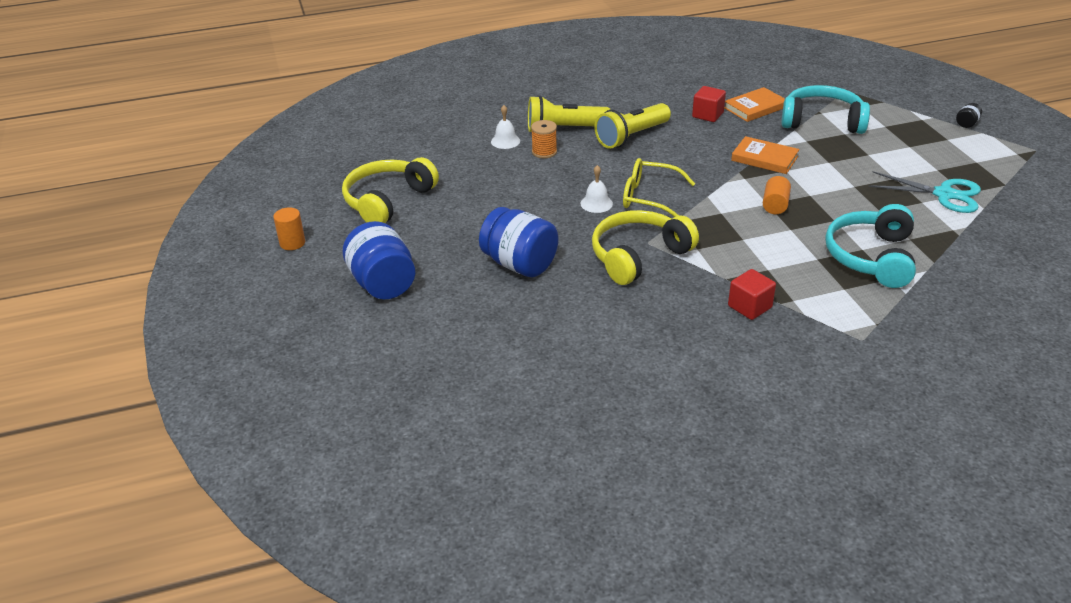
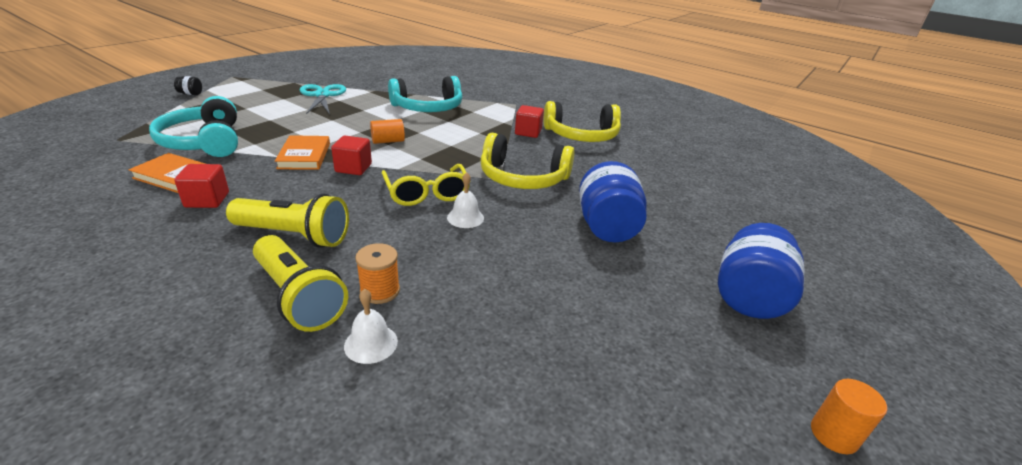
camera: 130 degrees left, 5 degrees down
yellow headphones [342,157,439,223] -> yellow headphones moved to [544,101,621,142]
none -> red cube [331,136,372,175]

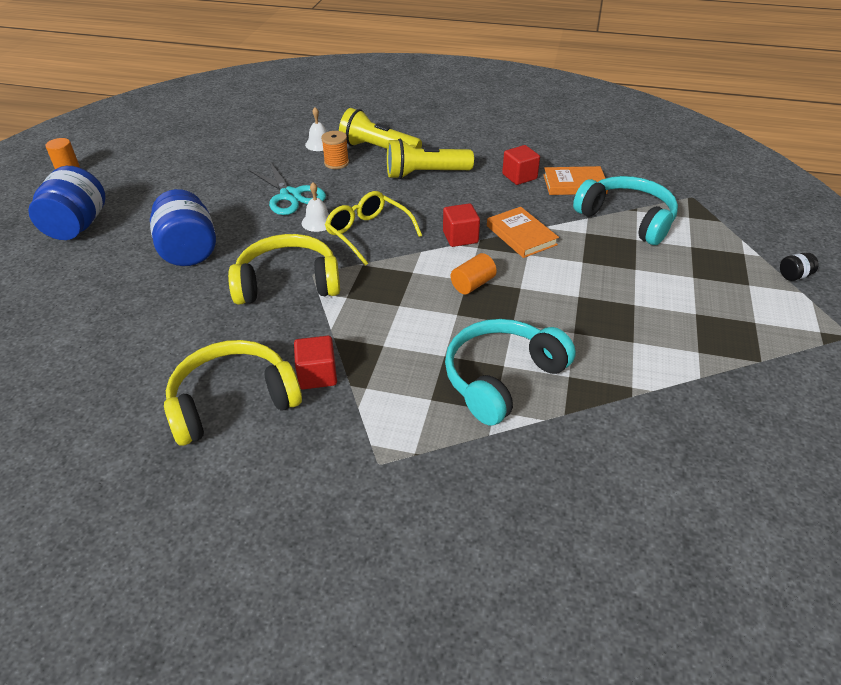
camera: 160 degrees right, 10 degrees up
turquoise scissors [300,84,346,114] -> turquoise scissors moved to [248,161,326,215]

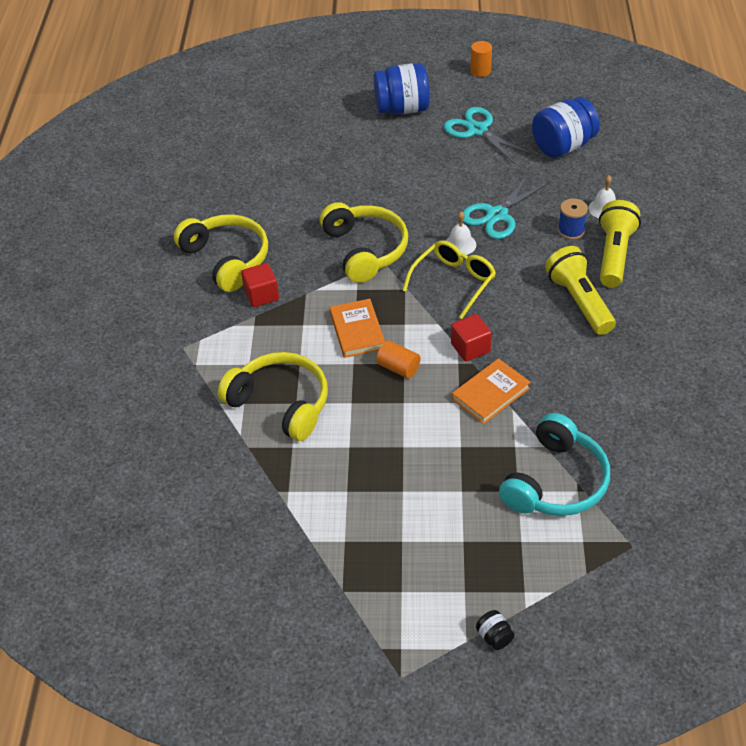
camera: 80 degrees right, 5 degrees up
blue jar [150,189,216,266] -> blue jar moved to [532,97,600,158]
orange spool [321,131,349,169] -> blue spool [558,198,588,240]
turquoise headphones [445,319,576,426] -> yellow headphones [218,352,328,441]
red cube [502,145,540,185] -> none
orange book [543,166,608,195] -> orange book moved to [330,299,385,358]
none -> turquoise scissors [444,107,532,164]

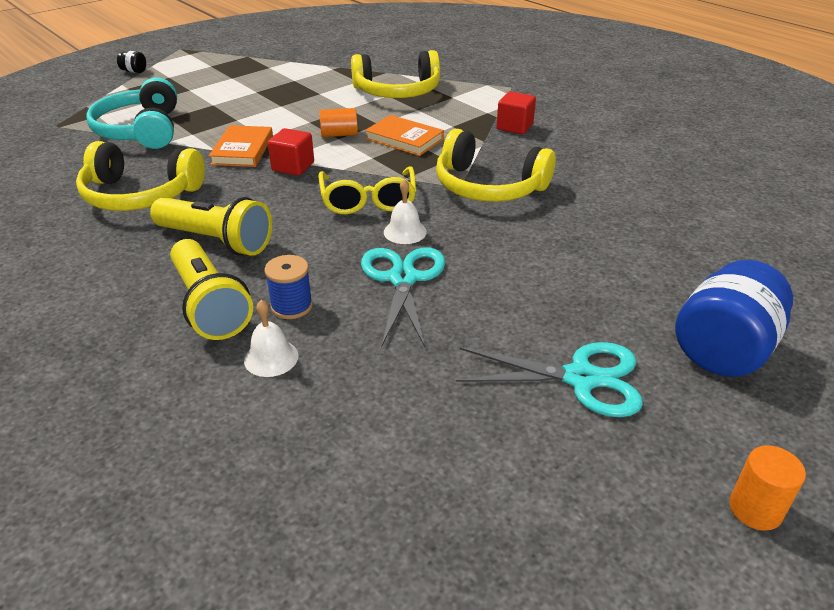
camera: 135 degrees right, 10 degrees down
yellow headphones [174,214,268,292] -> yellow headphones moved to [76,141,205,211]
blue jar [532,97,600,158] -> none

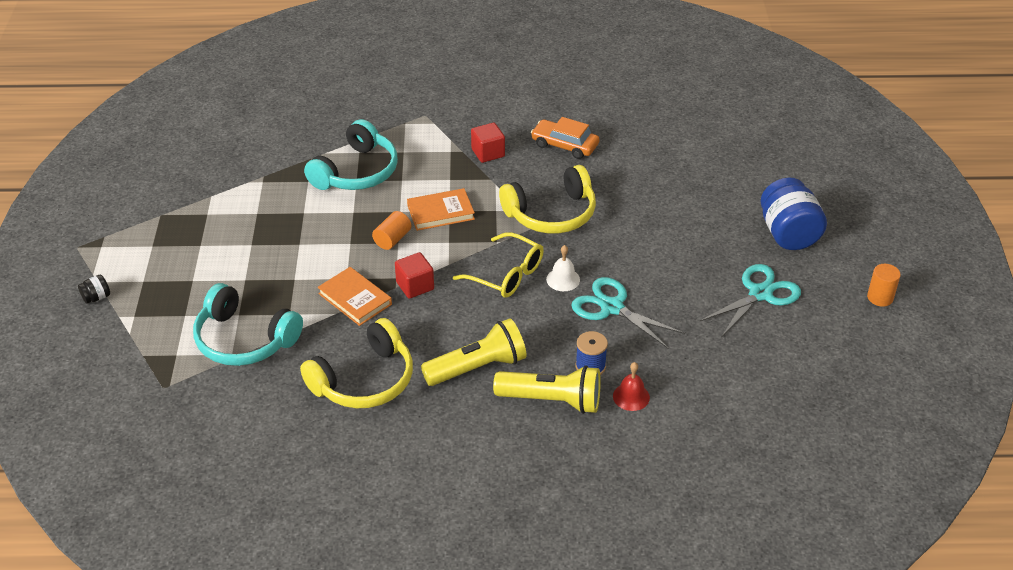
camera: 50 degrees left, 5 degrees up
white bell [244,300,298,377] -> red bell [613,362,650,411]
yellow headphones [351,50,440,98] -> turquoise headphones [304,119,398,190]
none -> orange car [531,117,599,159]

